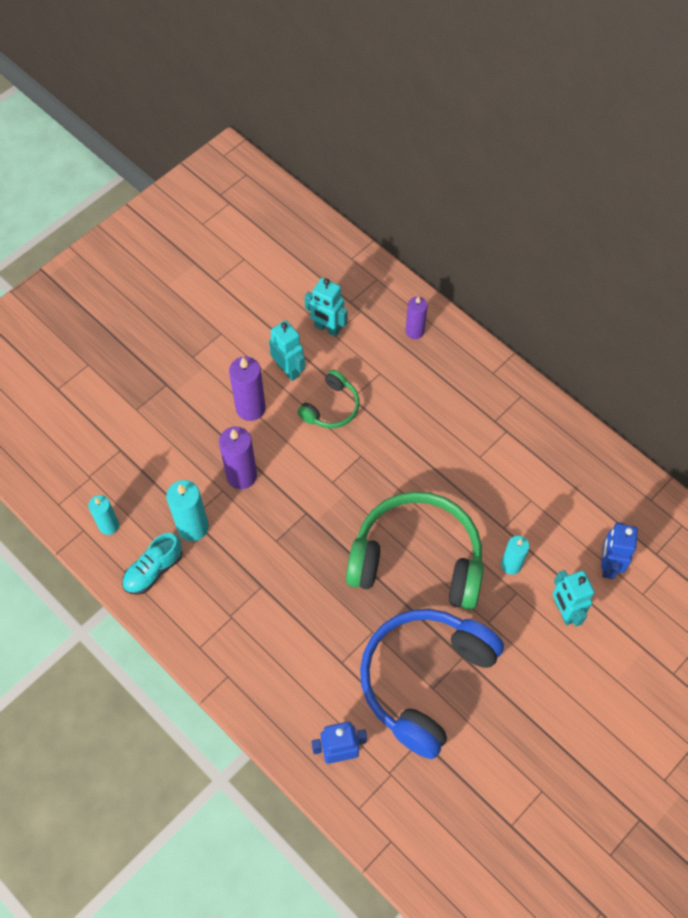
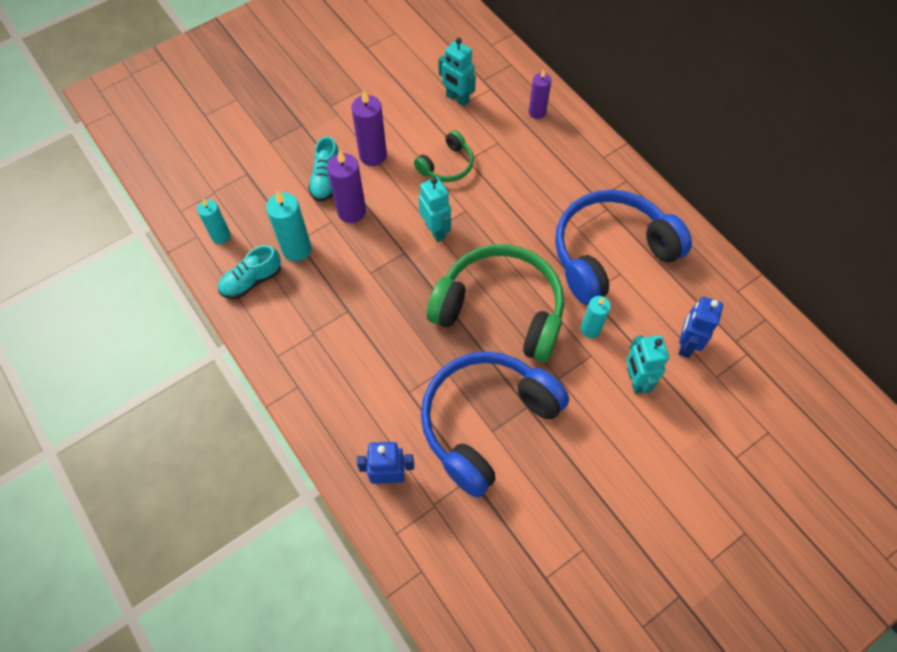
camera: 10 degrees right, 0 degrees up
turquoise robot [269,320,305,381] -> turquoise robot moved to [418,177,451,242]
none -> turquoise shoe [308,136,339,201]
none -> blue headphones [555,190,692,305]

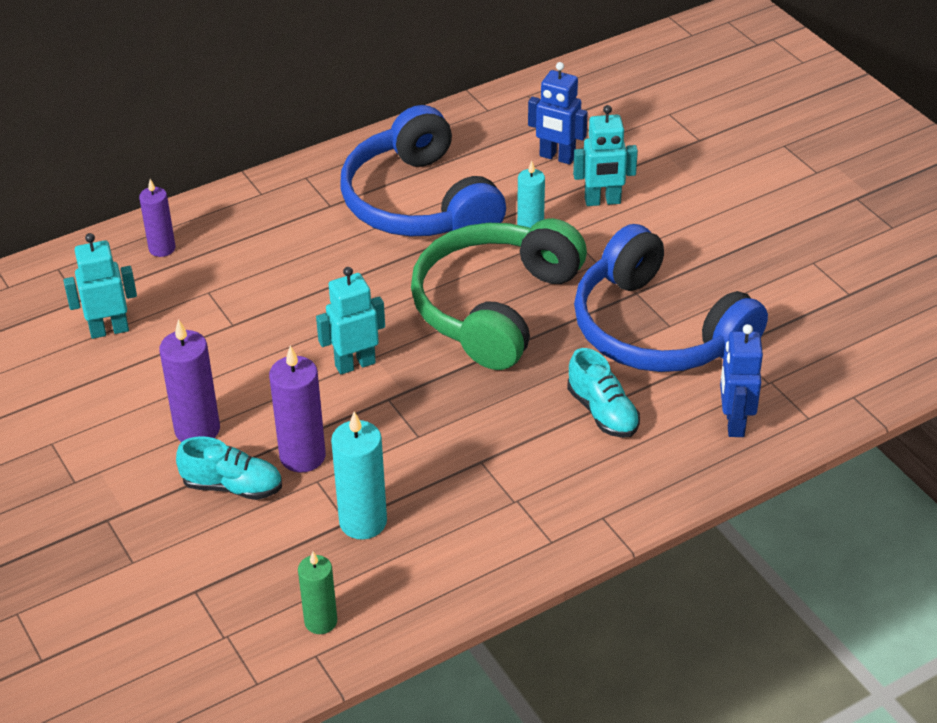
camera: 85 degrees left, 20 degrees down
turquoise candle [197,199,231,244] -> green candle [298,552,337,634]
turquoise shoe [218,245,281,299] -> turquoise shoe moved to [567,348,640,438]
green headphones [414,130,474,182] -> none
turquoise robot [438,38,476,107] -> turquoise robot turned 150 degrees counterclockwise [63,233,137,339]

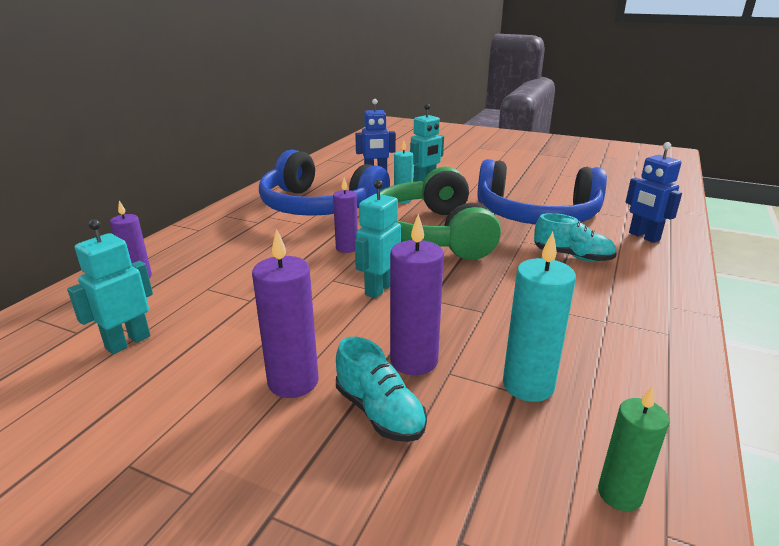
camera: 35 degrees left, 15 degrees down
turquoise shoe [176,436,282,500] -> turquoise shoe turned 75 degrees clockwise [336,337,427,442]
none -> purple candle [333,178,358,253]

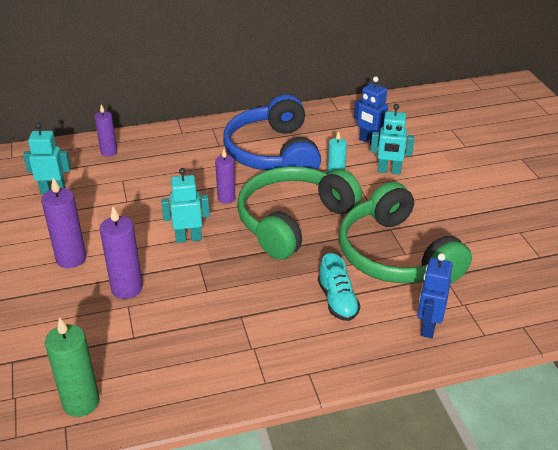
camera: 50 degrees right, 10 degrees up
turquoise shoe [336,337,427,442] -> none
blue headphones [477,159,607,224] -> green headphones [338,182,472,283]
turquoise candle [503,232,576,402] -> none
green candle [598,386,669,512] -> green candle [45,317,99,417], size x1.52

